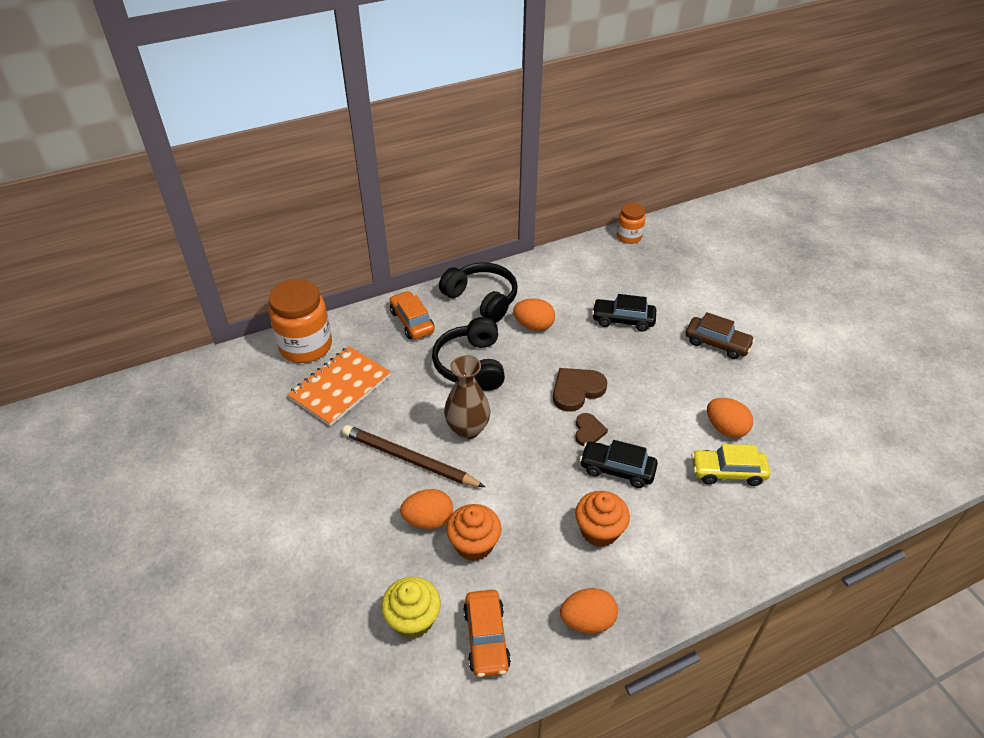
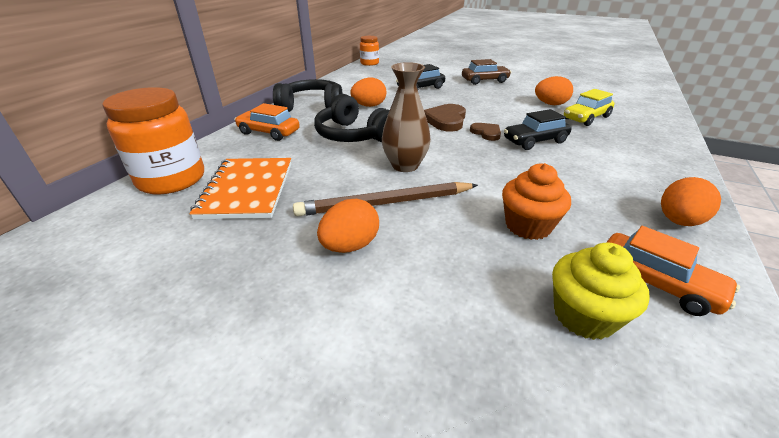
camera: 40 degrees left, 10 degrees down
orange egg [400,489,453,529] -> orange egg moved to [317,199,379,253]
orange cupcake [575,491,630,547] -> none

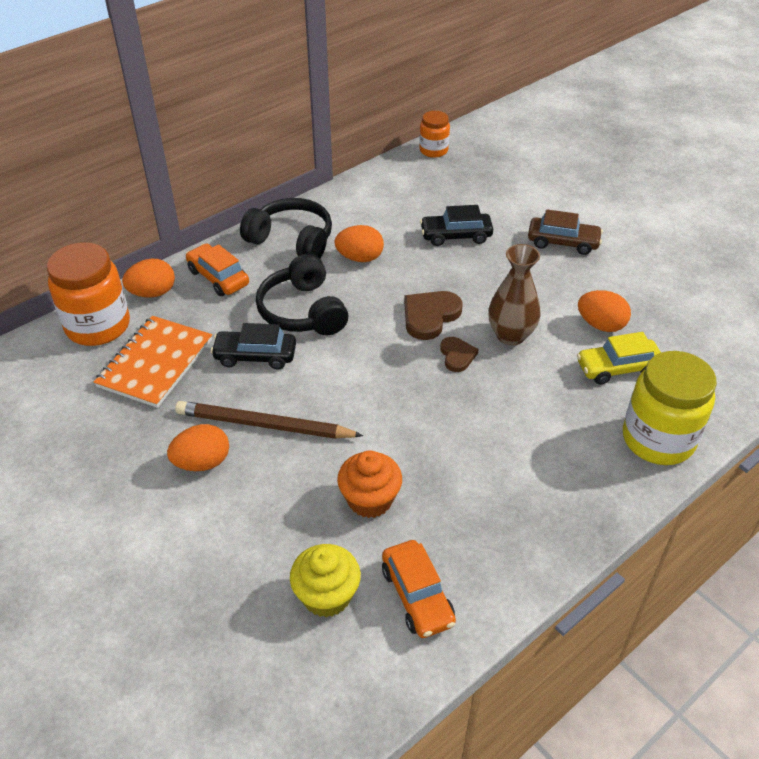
camera: 25 degrees right, 10 degrees up
brown vase [382,62,431,172] -> brown vase moved to [488,244,541,346]
black car [504,109,572,150] -> black car moved to [211,323,296,370]
orange egg [661,177,721,226] -> orange egg moved to [122,258,175,297]
none -> yellow jar [623,351,717,465]

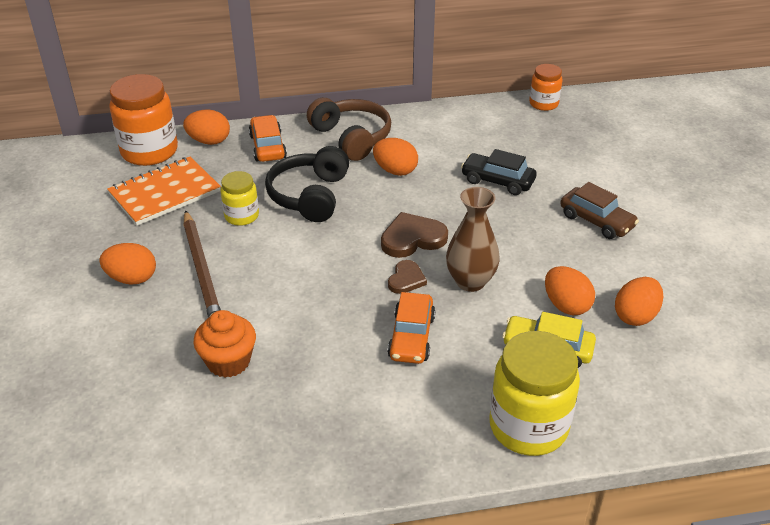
camera: 30 degrees right, 5 degrees down
brown pencil [175,401,364,439] -> brown pencil turned 150 degrees counterclockwise [183,210,221,318]
black car [211,323,296,370] -> yellow jar [220,171,259,226]
black headphones [240,198,332,258] -> brown headphones [307,98,391,161]
yellow cupcake [290,544,361,617] -> none
orange car [382,540,456,638] -> orange car moved to [387,292,435,364]
none -> orange egg [615,277,663,326]

